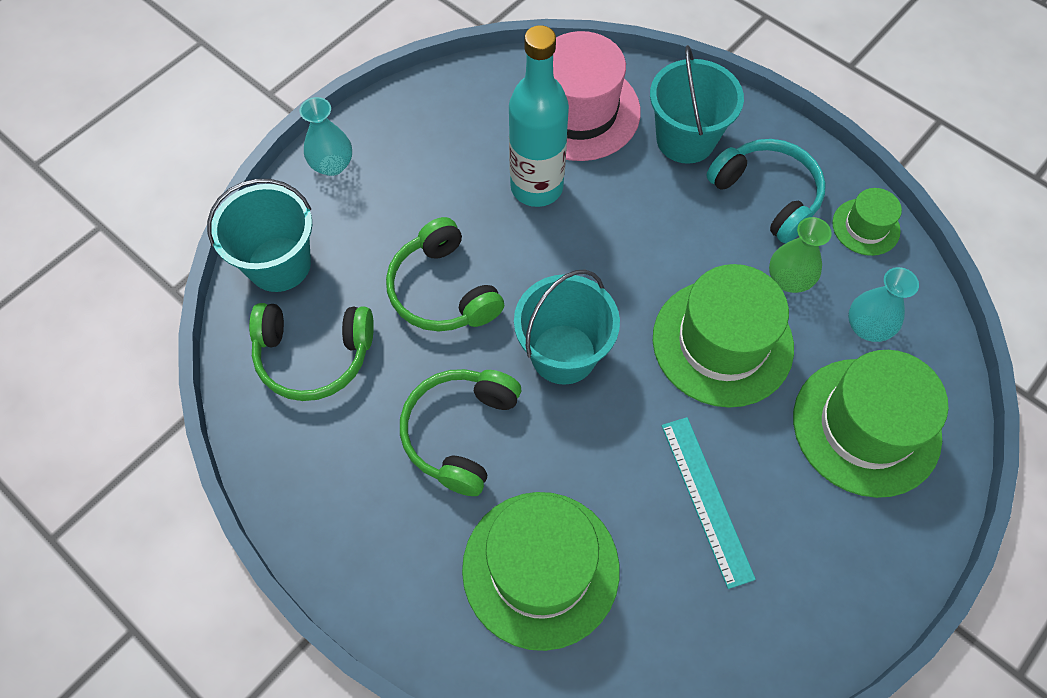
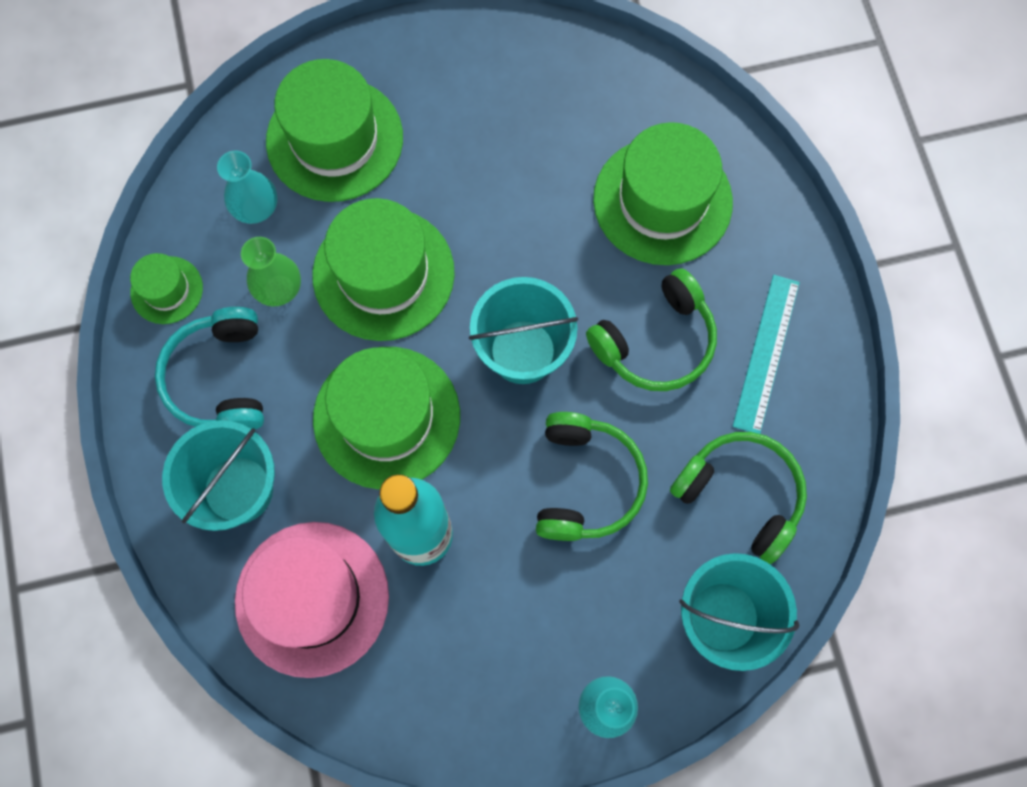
camera: 145 degrees left, 10 degrees up
turquoise ruler [662,417,756,589] -> turquoise ruler moved to [733,275,800,434]
none -> green hat [313,347,460,489]

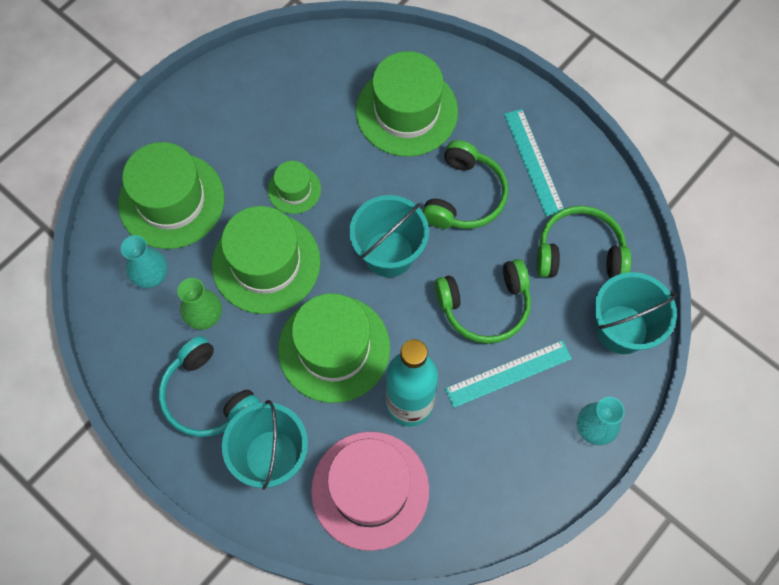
camera: 35 degrees left, 5 degrees down
green hat [130,253,203,324] -> green hat moved to [268,161,321,214]
green headphones [536,412,648,541] -> green headphones turned 105 degrees clockwise [435,259,531,344]
none -> turquoise ruler [445,340,572,408]

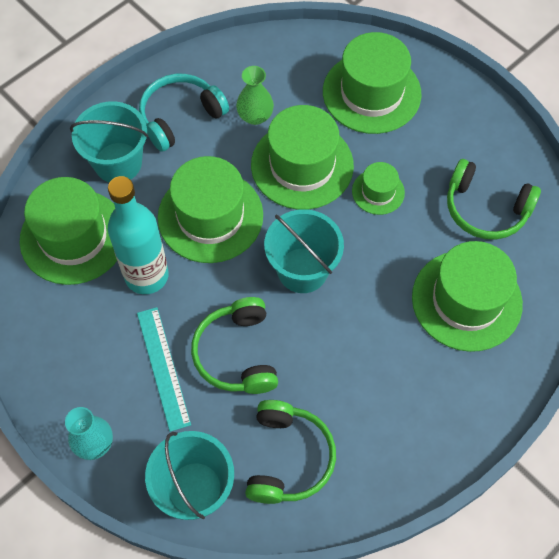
camera: 95 degrees right, 5 degrees down
turquoise vase [121,235,168,288] -> none
pink hat [311,432,429,551] -> green hat [20,177,117,285]
green headphones [422,140,508,229] -> green headphones moved to [447,159,541,240]
turquoise ruler [504,109,564,217] -> none

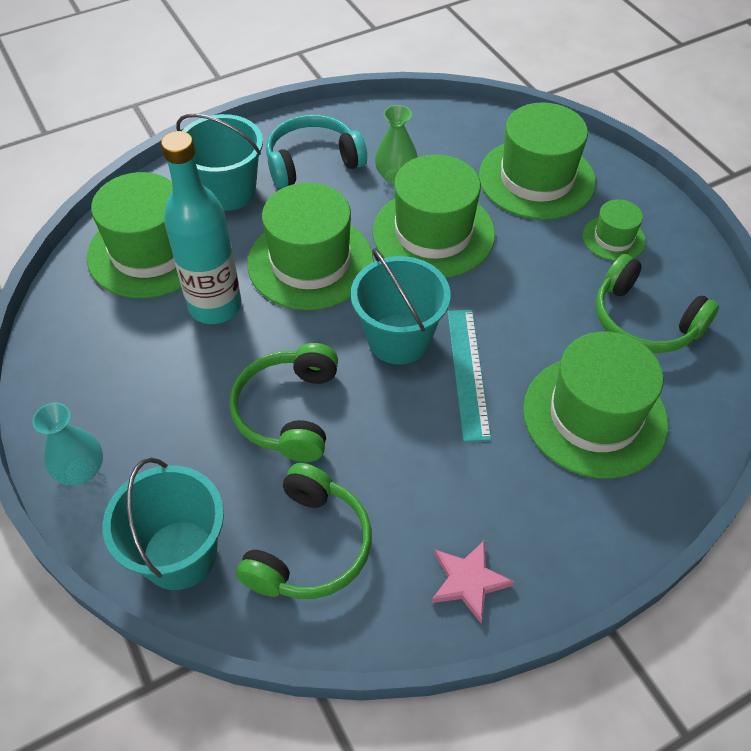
camera: 15 degrees right, 10 degrees down
turquoise ruler [137,307,191,432] -> turquoise ruler moved to [447,310,491,442]
green hat [352,162,405,215] -> green hat moved to [583,199,646,261]
none -> pink star [431,540,514,623]

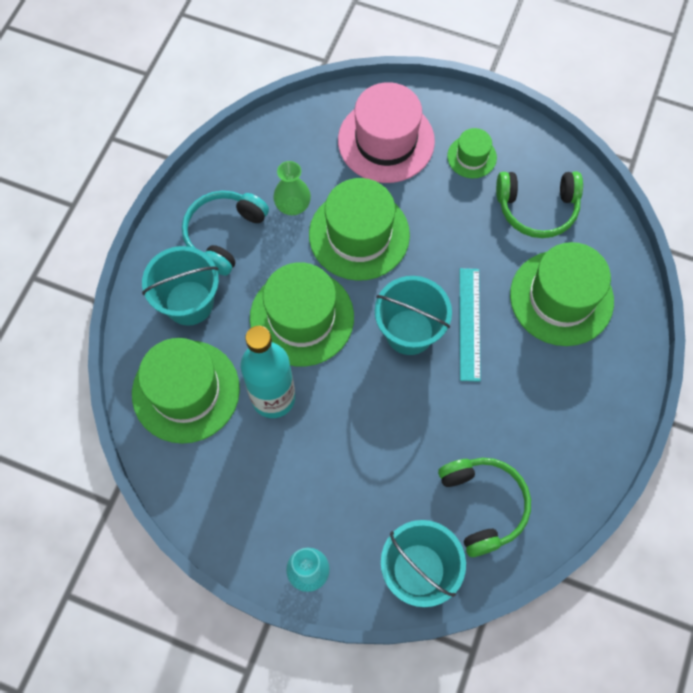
camera: 40 degrees left, 15 degrees up
green headphones [229,343,338,462] -> none
pink star [431,540,514,623] -> none
turquoise ruler [447,310,491,442] -> turquoise ruler turned 45 degrees clockwise [460,268,481,382]
green hat [479,102,596,220] -> pink hat [338,82,435,183]

